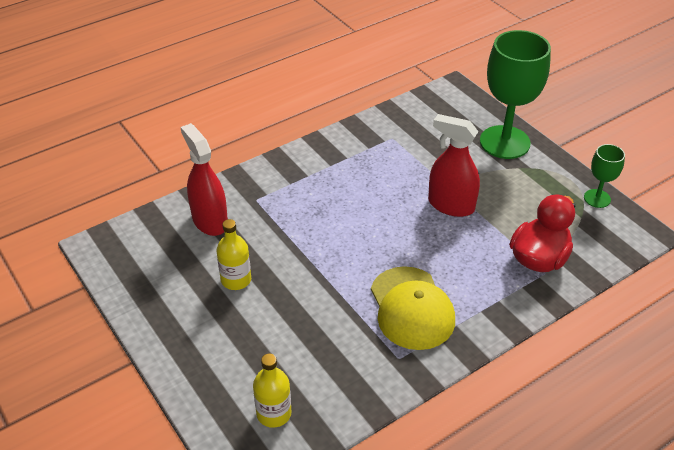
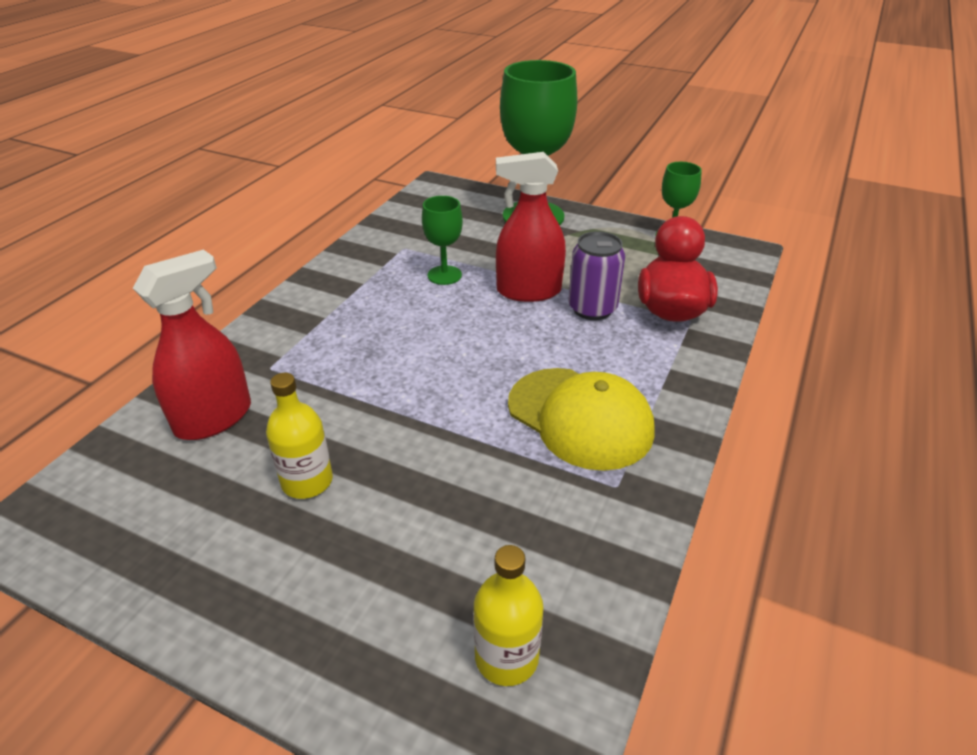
camera: 30 degrees left, 5 degrees down
red spray bottle [181,123,228,236] -> red spray bottle turned 105 degrees clockwise [133,249,251,440]
none -> green goblet [422,196,463,285]
none -> purple can [568,231,625,320]

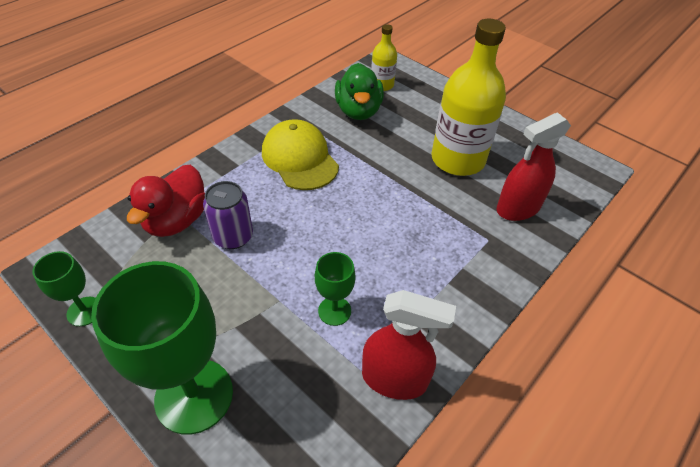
camera: 165 degrees left, 10 degrees up
yellow bottle [266,373,333,499] -> yellow bottle [432,19,506,176], size x2.00
red spray bottle [496,152,566,302] -> red spray bottle moved to [362,290,456,400]
none -> green duck [335,63,384,120]

